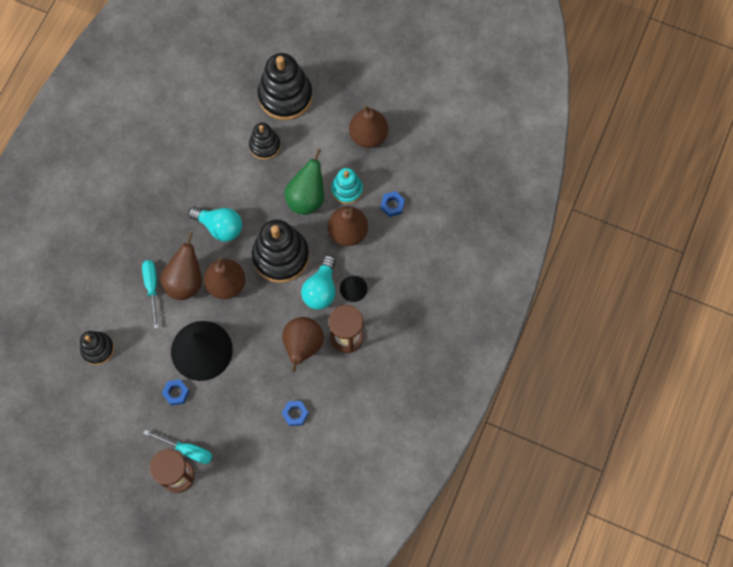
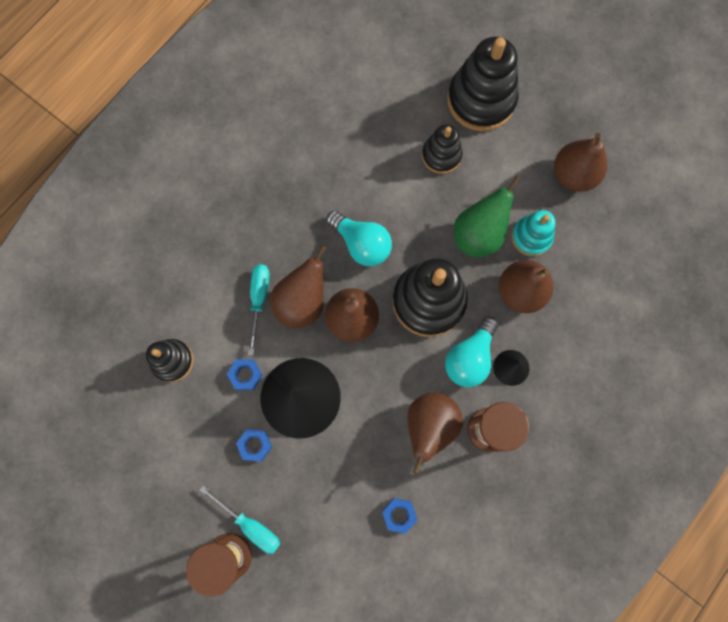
camera: 15 degrees right, 5 degrees up
blue nut [380,191,405,217] -> blue nut moved to [227,359,263,390]

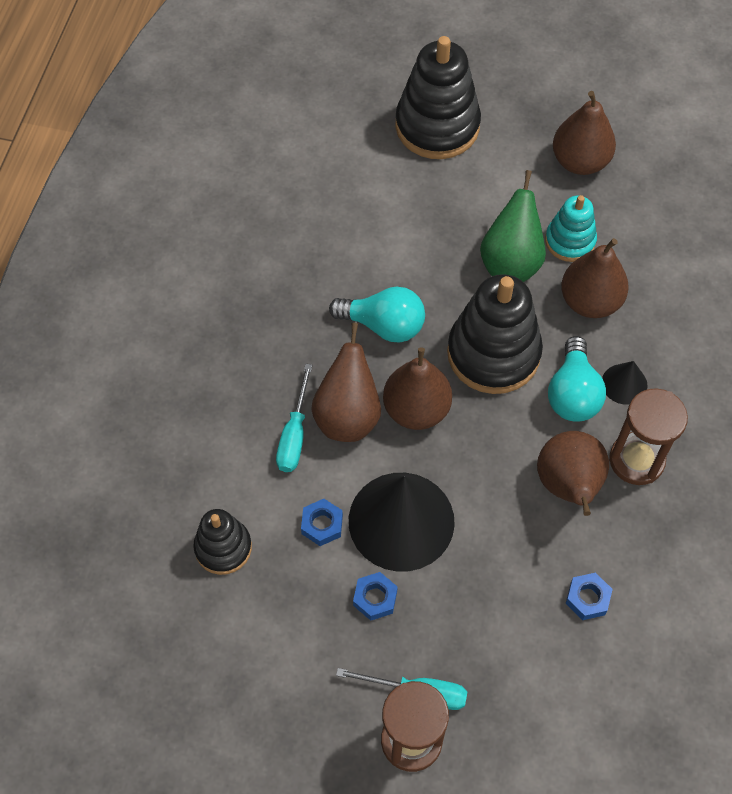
camera: 25 degrees left, 15 degrees down
turquoise screwdriver [248,264,270,355] -> turquoise screwdriver turned 150 degrees counterclockwise [276,364,312,472]
black stacking toy [422,124,463,174] -> none

